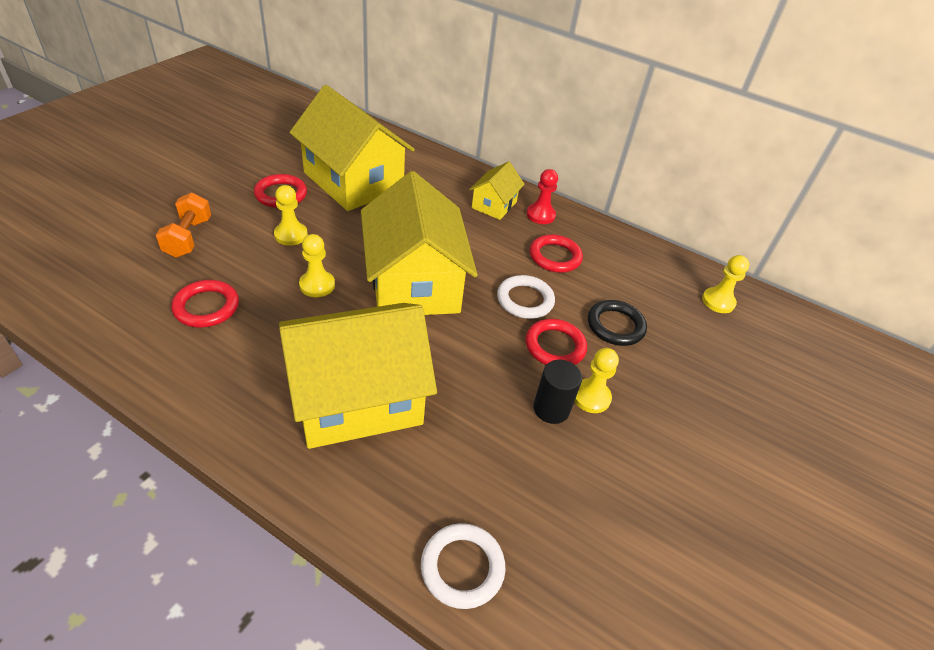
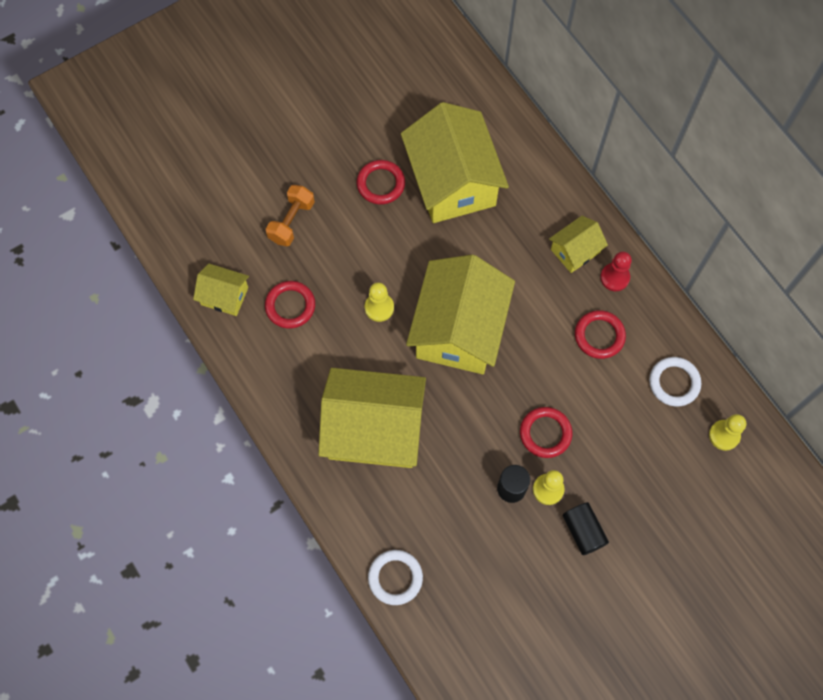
camera: 30 degrees right, 25 degrees up
yellow pawn [274,185,308,246] -> none
white ring [497,275,555,319] -> white ring moved to [649,357,701,406]
black ring [588,300,647,346] -> none
none -> yellow house [193,264,249,316]
none -> black cylinder [563,502,609,555]

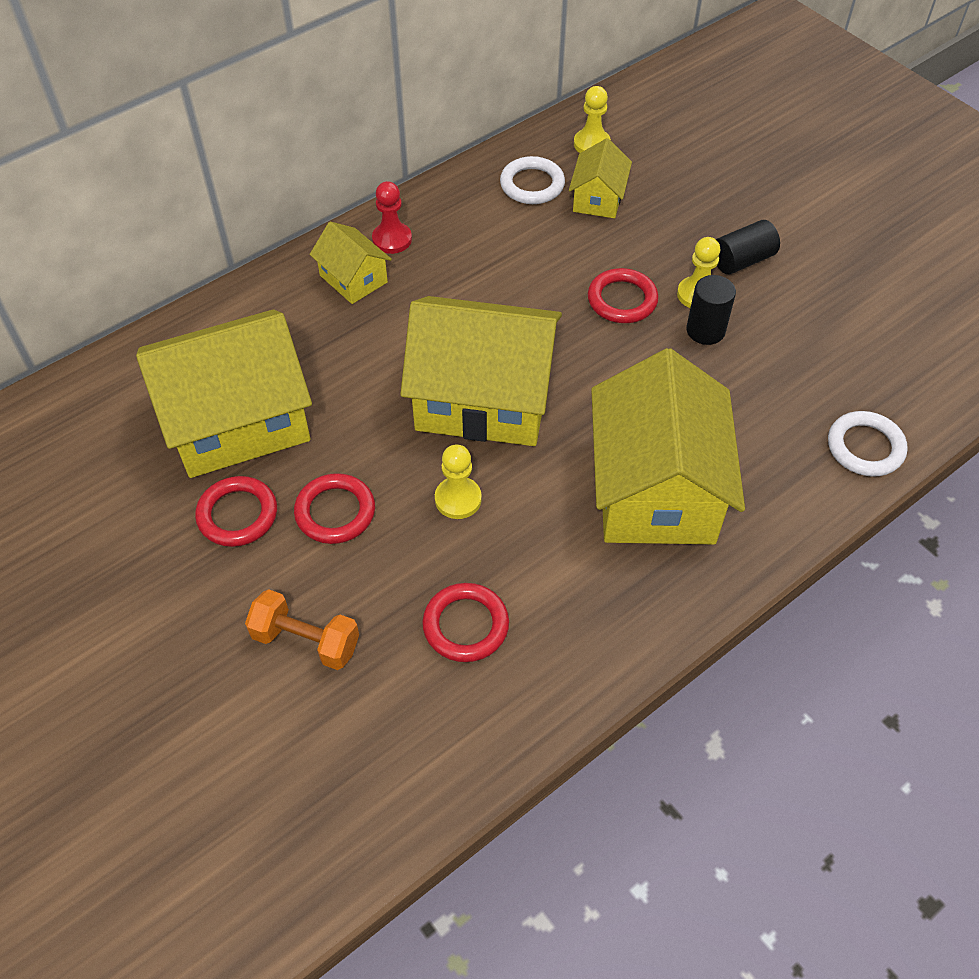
camera: 95 degrees left, 15 degrees down
yellow house [193,264,249,316] -> yellow house moved to [569,138,632,218]
red ring [575,310,626,359] -> red ring moved to [294,473,375,544]

